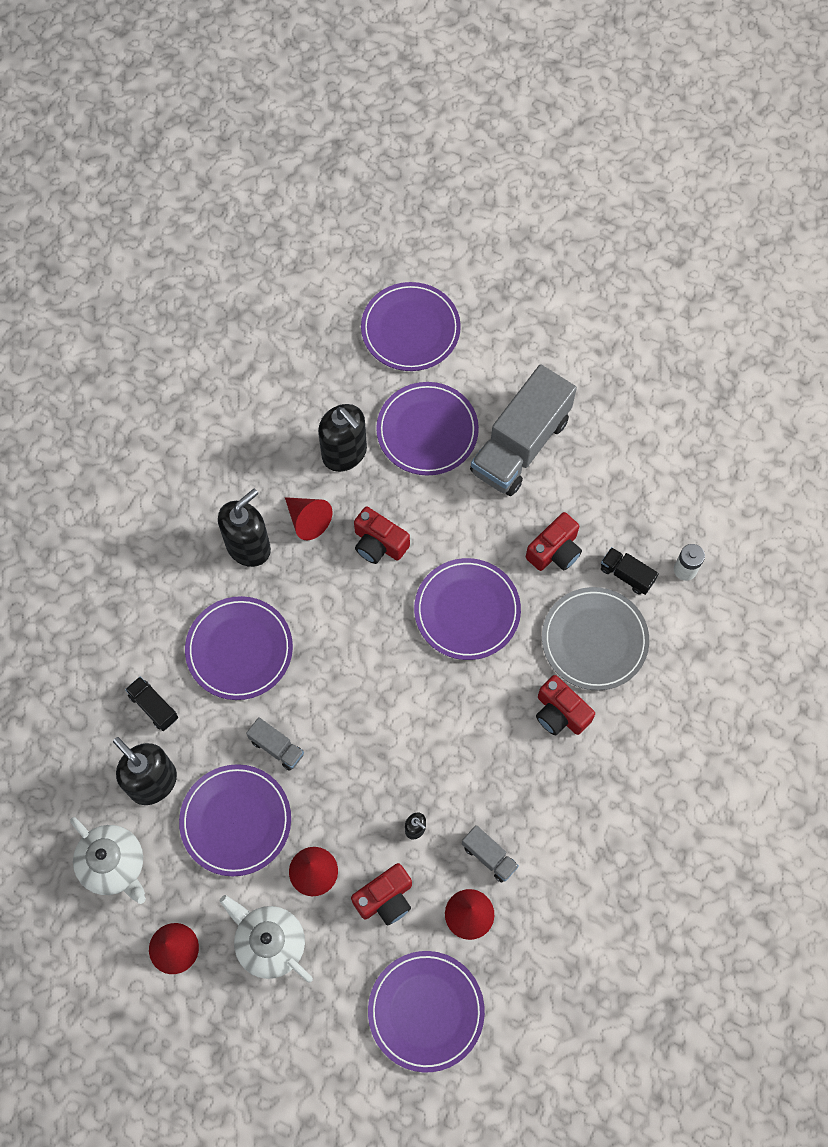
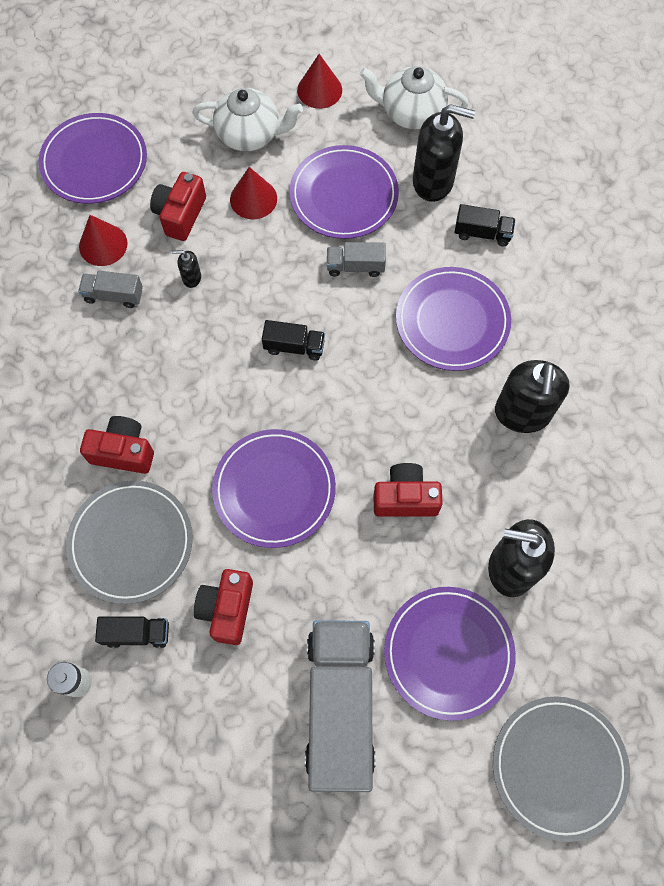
camera: 145 degrees right, 0 degrees up
red cone [285,497,332,540] -> none
purple plate [361,282,461,371] -> grey plate [493,696,630,842]
none -> black truck [262,320,325,361]

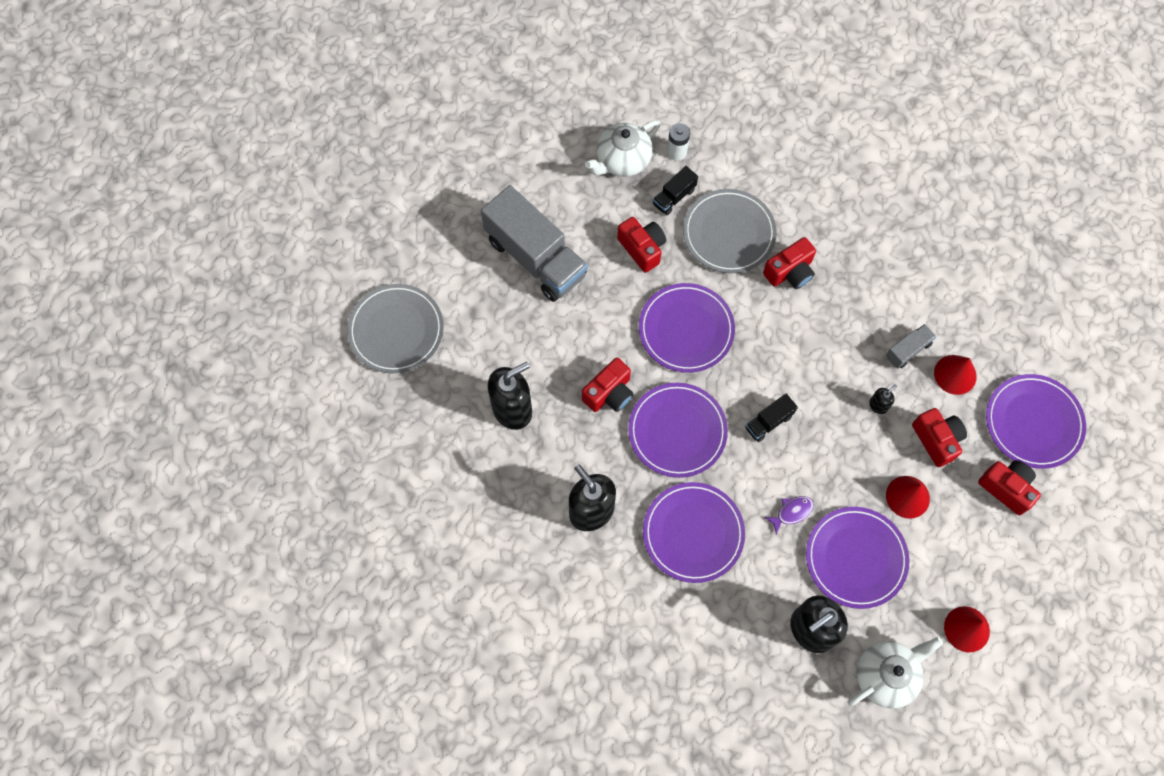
camera: 135 degrees right, 0 degrees up
white teapot [192,88,303,151] -> white teapot moved to [585,120,661,177]
grey truck [327,242,386,277] -> purple fish [764,496,813,535]
purple plate [384,587,516,721] -> purple plate moved to [628,383,728,478]
black truck [455,204,516,246] -> none
none -> red camera [978,460,1041,515]

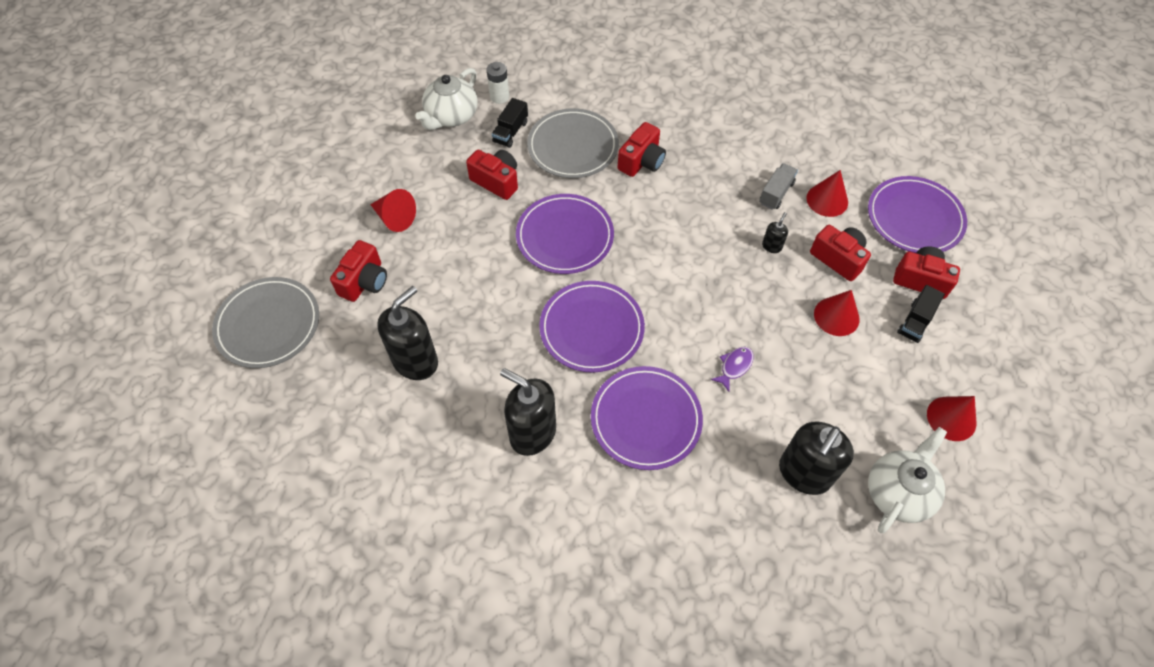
camera: 20 degrees left, 10 degrees down
grey truck [481,185,588,302] -> red cone [370,189,416,232]
red camera [582,358,633,412] -> red camera moved to [330,240,387,302]
black truck [745,394,798,442] -> black truck moved to [897,285,945,343]
purple plate [806,507,909,609] -> none

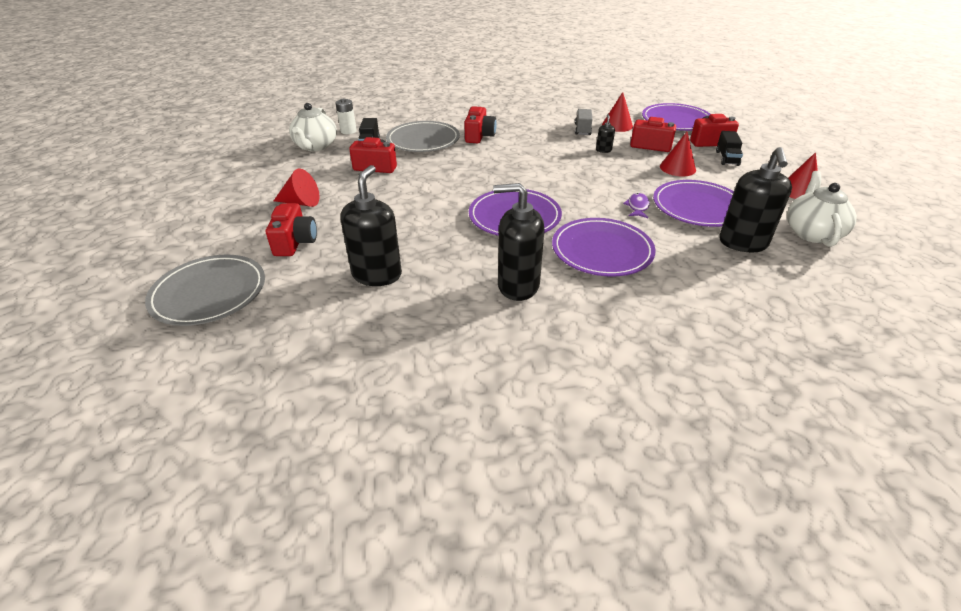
camera: 25 degrees left, 20 degrees down
purple plate [516,194,614,274] -> purple plate moved to [653,180,734,227]

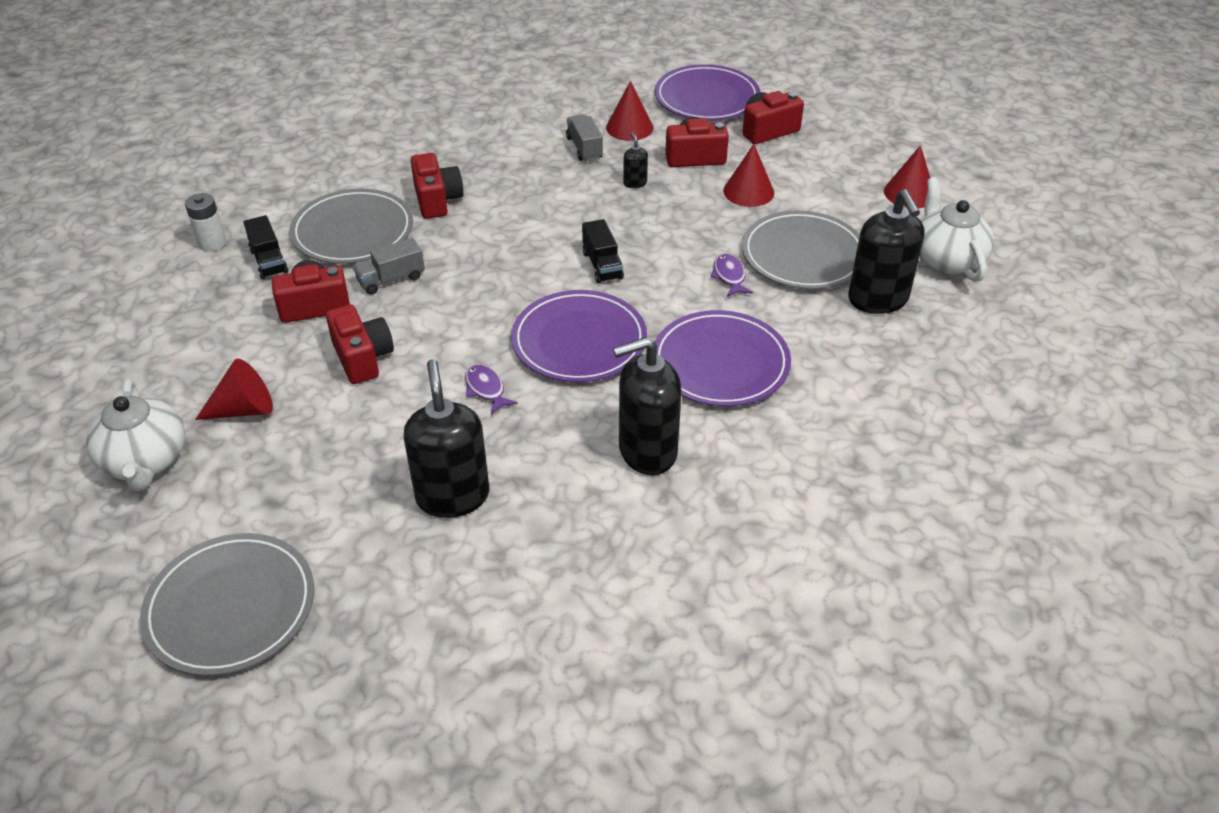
camera: 25 degrees left, 5 degrees up
red camera [266,203,317,256] -> red camera moved to [326,305,394,384]
white teapot [289,103,337,151] -> white teapot moved to [86,379,185,491]
purple plate [653,180,734,227] -> grey plate [742,210,860,289]
black truck [716,131,743,166] -> black truck moved to [582,219,624,283]
none -> grey truck [353,238,425,295]
none -> purple fish [465,364,518,415]

